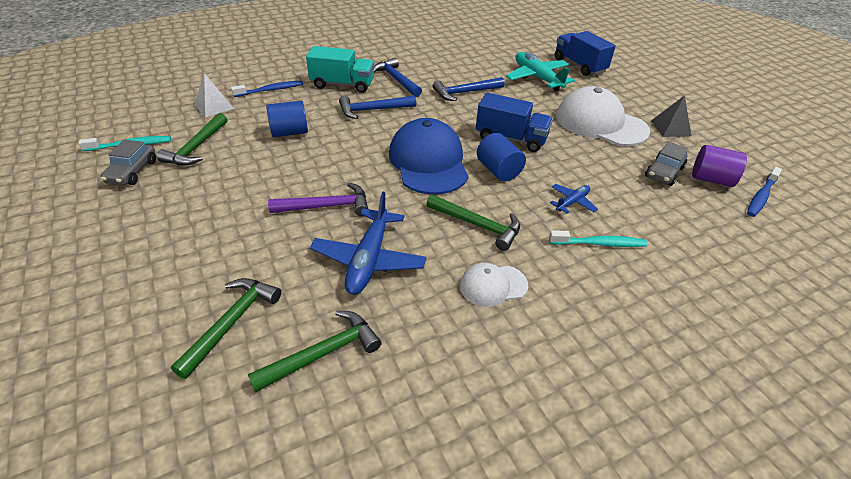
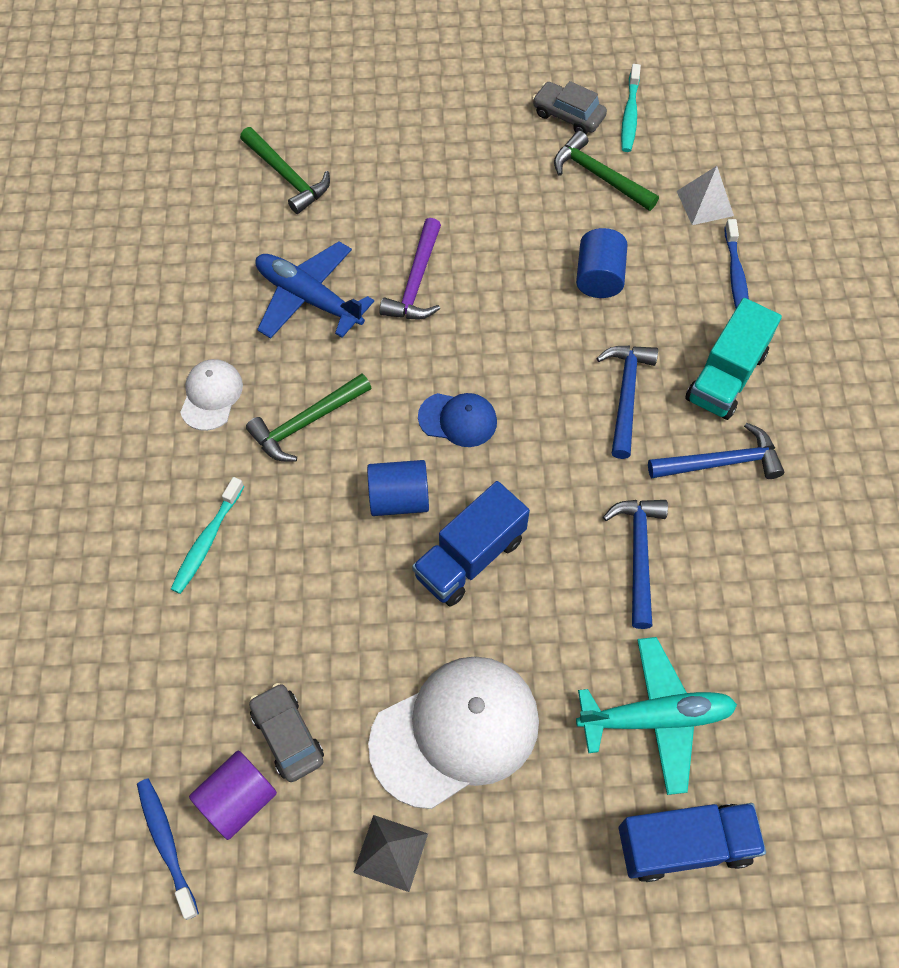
camera: 115 degrees right, 20 degrees up
green hammer [248,311,382,393] -> none
blue cap [389,118,469,195] -> blue cap [418,393,497,447], size x0.51
blue plane [550,184,598,213] -> none

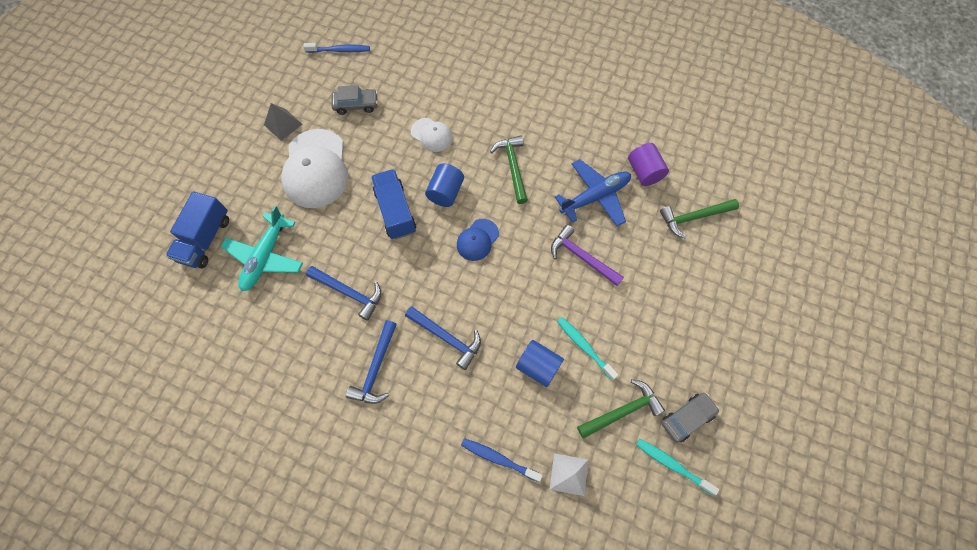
camera: 115 degrees right, 5 degrees up
turquoise toothbrush [171,477,244,594] -> turquoise toothbrush moved to [557,317,618,380]
white cap [180,359,243,431] -> white cap moved to [411,118,453,152]
purple cylinder [189,751,277,840] -> purple cylinder moved to [628,143,669,186]
turquoise truck [685,298,782,420] -> none

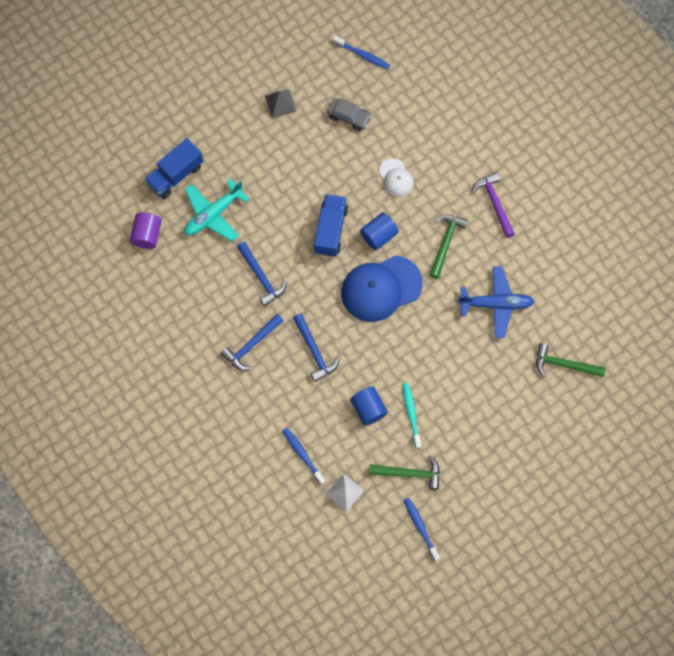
camera: 30 degrees right, 5 degrees up
white cap [281,129,349,208] -> none
blue cap [457,219,499,261] -> blue cap [341,255,423,322], size x1.95
purple hammer [551,225,624,286] -> purple hammer moved to [472,172,515,238]
purple cylinder [628,143,669,186] -> purple cylinder moved to [130,212,162,249]
turquoise toothbrush [636,439,719,495] -> blue toothbrush [404,498,440,561]
grey car [662,393,719,442] -> none

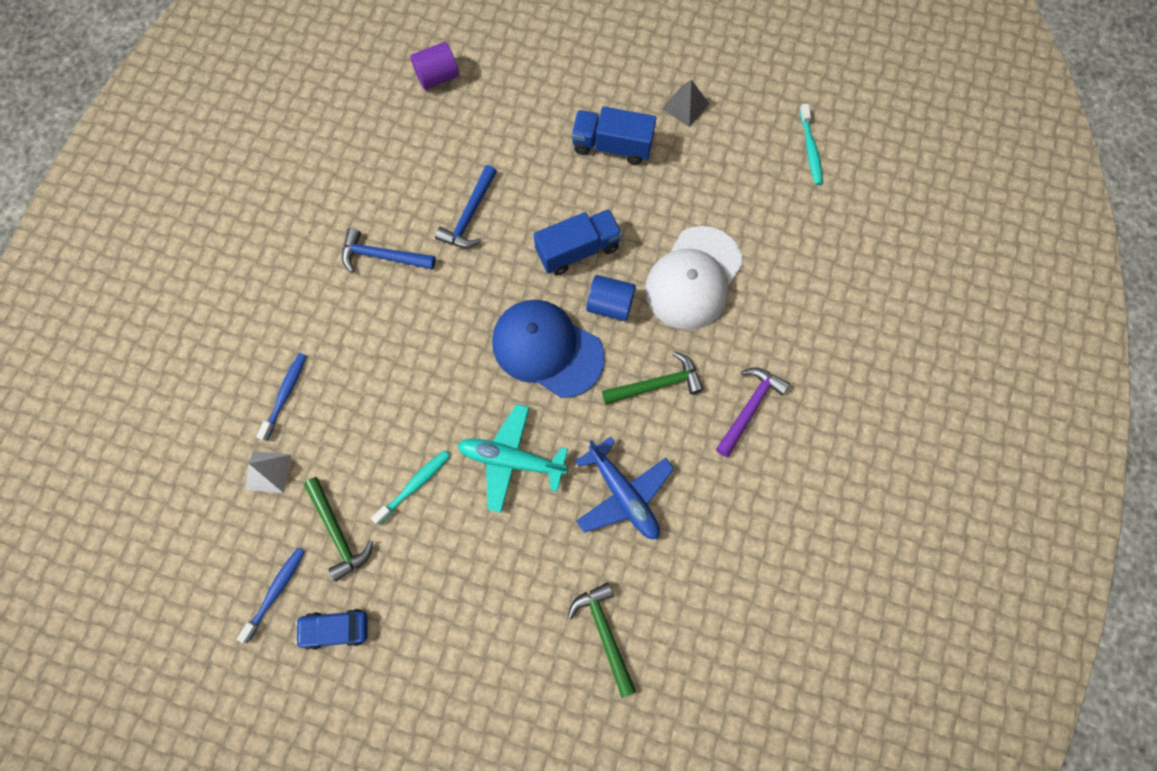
camera: 55 degrees right, 0 degrees up
blue truck [144,138,203,199] -> blue truck moved to [571,107,656,165]
turquoise plane [184,179,250,241] -> turquoise plane moved to [458,404,568,513]
blue hammer [293,314,340,382] -> none
grey car [327,98,372,131] -> none
blue toothbrush [333,35,390,70] -> turquoise toothbrush [799,104,823,185]
blue cylinder [350,386,388,426] -> none
white cap [379,159,414,197] -> white cap [645,226,743,330], size x1.95
none -> blue car [295,609,368,650]

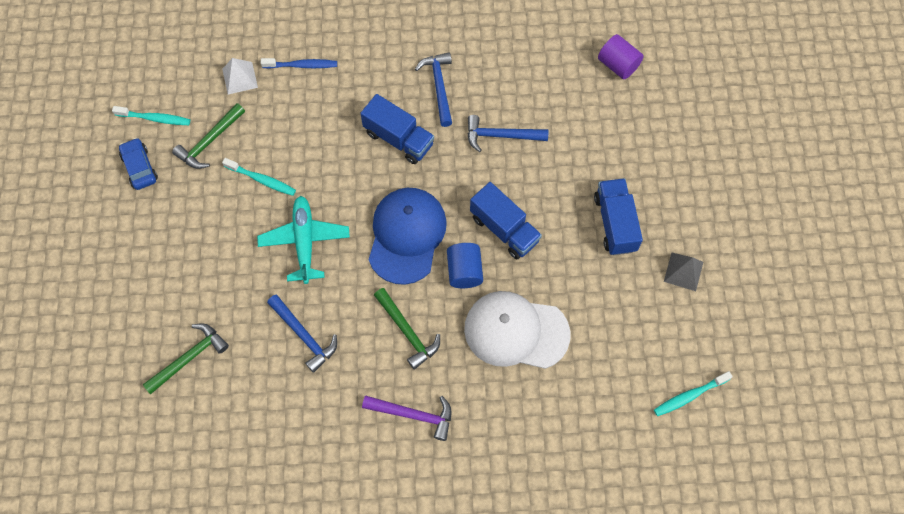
camera: 70 degrees right, 5 degrees down
blue toothbrush [237,548,305,643] -> turquoise toothbrush [112,106,190,125]
blue plane [575,437,674,539] -> blue hammer [267,295,337,373]
none -> blue truck [360,94,434,164]

